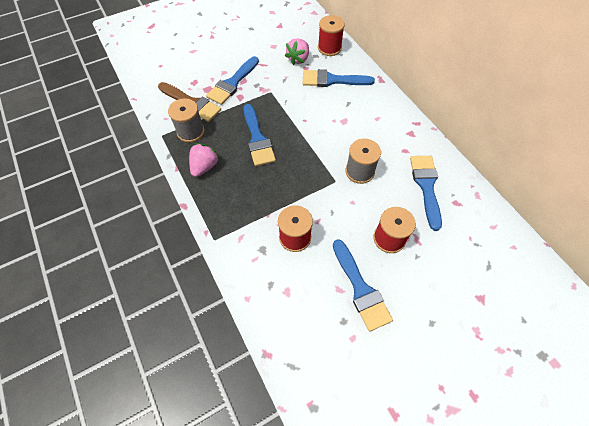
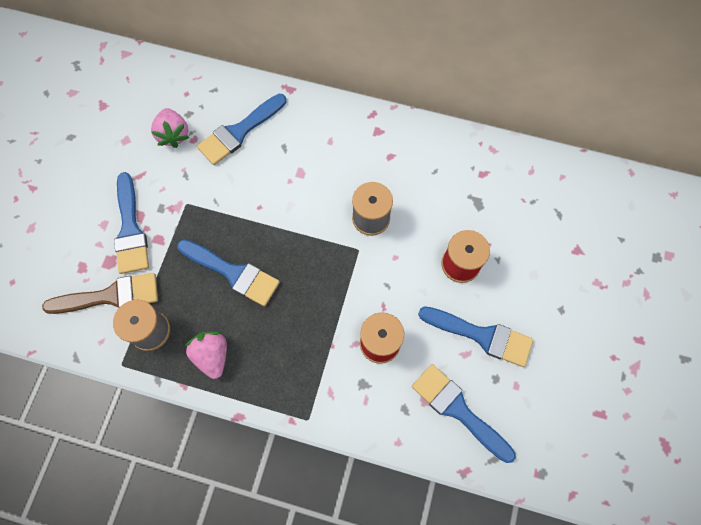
camera: 45 degrees left, 10 degrees up
red spool [318,15,345,56] -> none
blue brush [410,156,442,231] -> blue brush moved to [412,364,516,463]

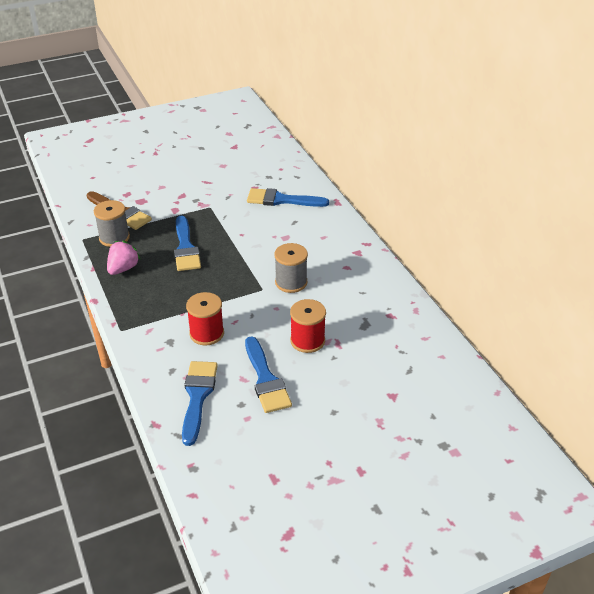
camera: 50 degrees right, 30 degrees down
blue brush [114,172,149,274] -> none
pink strawberry [151,108,189,148] -> none

